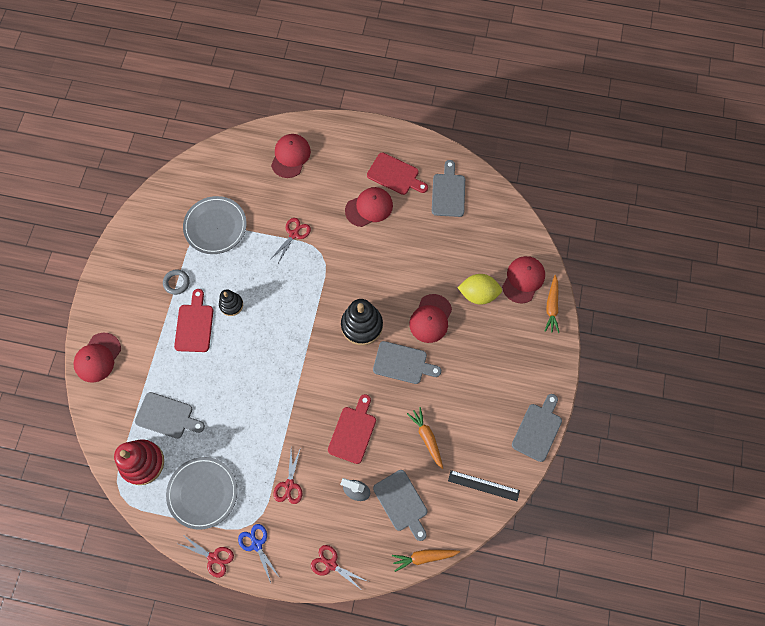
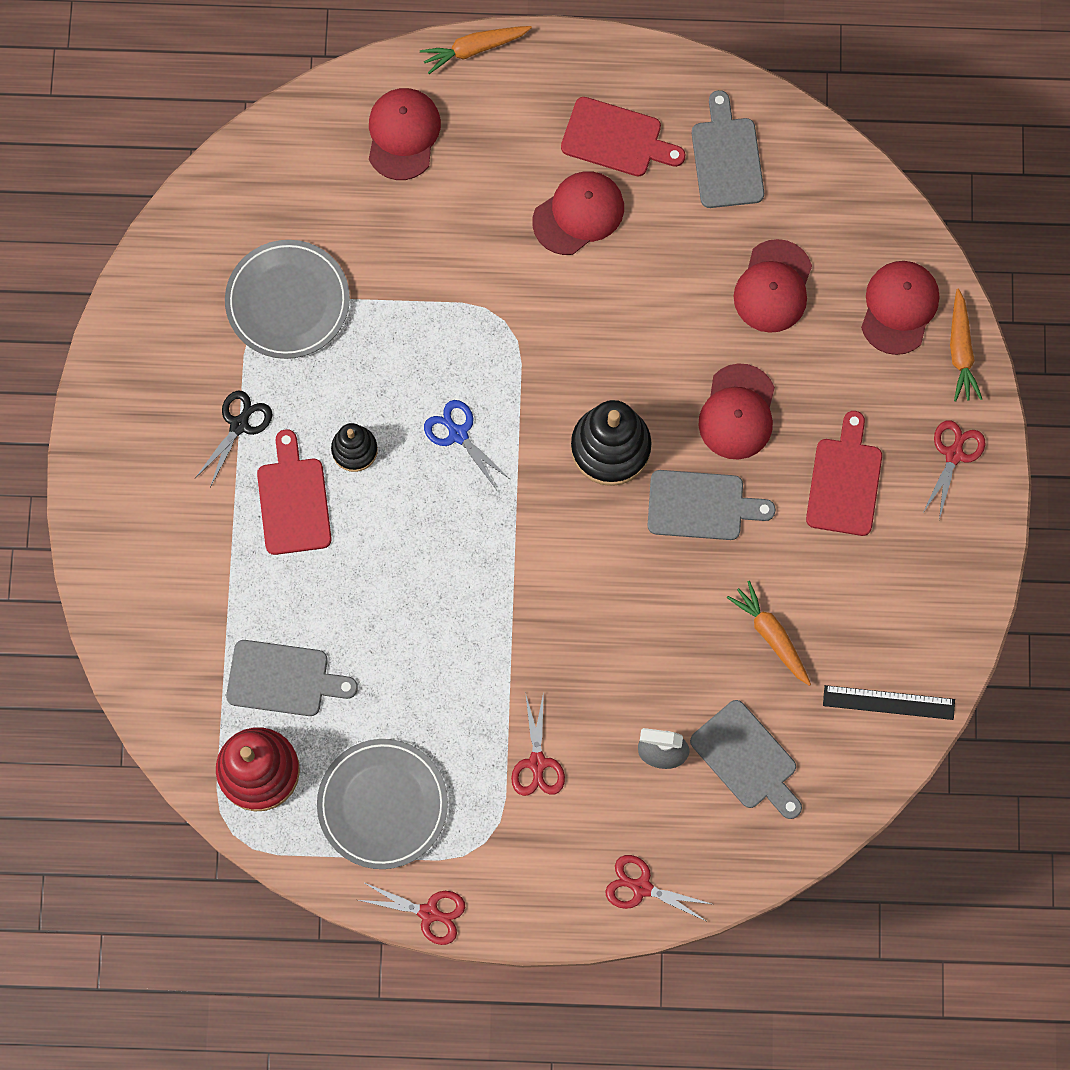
camera: 10 degrees left, 5 degrees up
red cap [74,333,121,383] -> red cap moved to [734,239,812,333]
grey ring [163,269,190,295] -> black scissors [195,391,273,487]
blue scissors [238,524,280,583] -> blue scissors moved to [424,400,511,490]
red scissors [272,218,311,263] -> red scissors moved to [923,420,985,520]
red cutting board [328,394,376,464] -> red cutting board moved to [806,411,882,536]
orange carrot [392,550,460,572] -> orange carrot moved to [420,26,532,74]
yellow lemon [457,274,502,305] -> none
grey cutting board [512,394,562,462] -> none

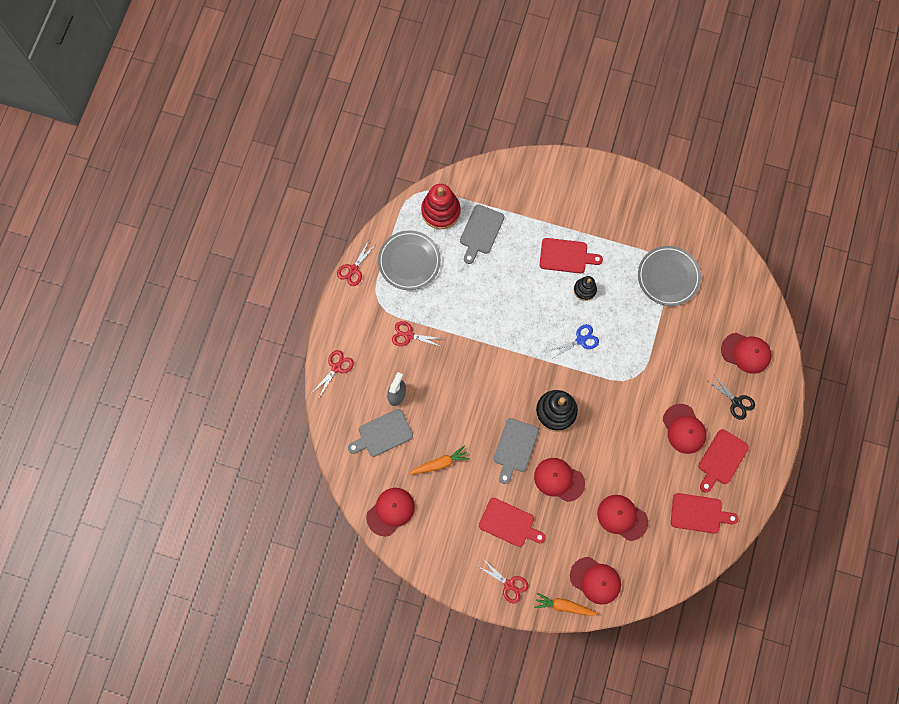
camera: 105 degrees right, 0 degrees up
black scissors [195,391,273,487] -> black scissors moved to [708,374,755,420]
orange carrot [420,26,532,74] -> none
grey cutting board [692,90,764,208] -> red cutting board [671,493,738,533]
black ruler [823,685,955,720] -> red cap [366,488,415,536]

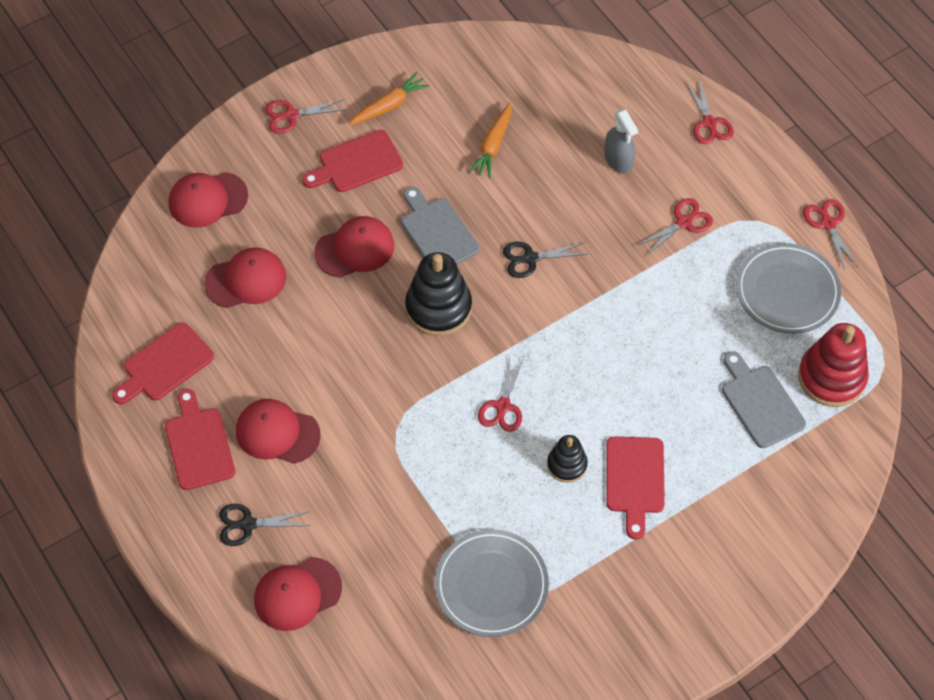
camera: 130 degrees right, 15 degrees down
grey cutting board [348,409,413,457] -> none
red cap [366,488,415,536] -> none
orange carrot [534,593,598,616] -> orange carrot moved to [349,72,430,126]
red cutting board [539,238,603,273] -> red cutting board turned 45 degrees counterclockwise [606,436,665,540]
blue scissors [549,324,599,359] -> red scissors [478,355,524,432]
none -> black scissors [503,242,587,278]

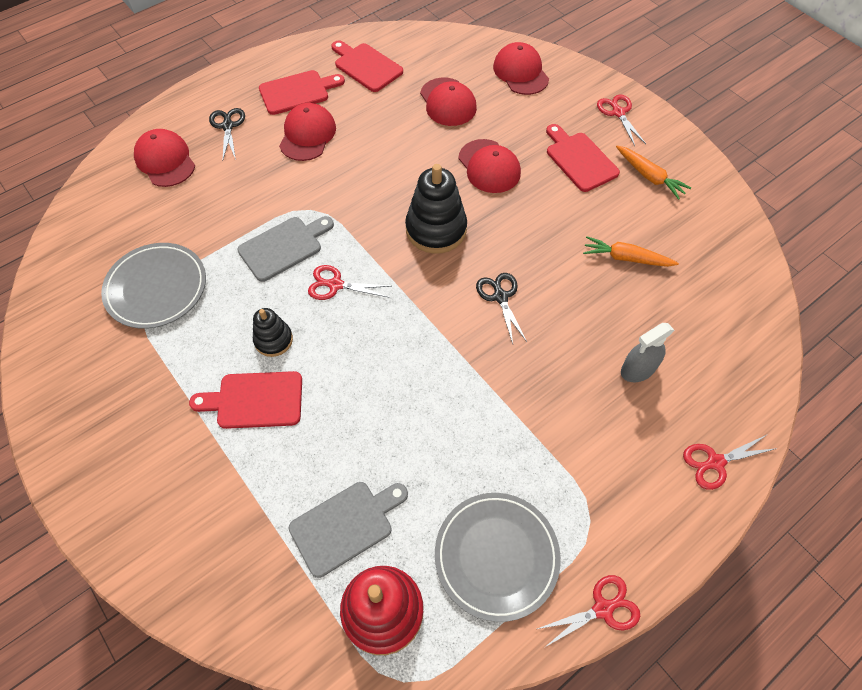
camera: 85 degrees right, 0 degrees up
grey cutting board [401,187,479,264] -> grey cutting board moved to [237,216,334,282]
red scissors [636,198,713,256] -> none

